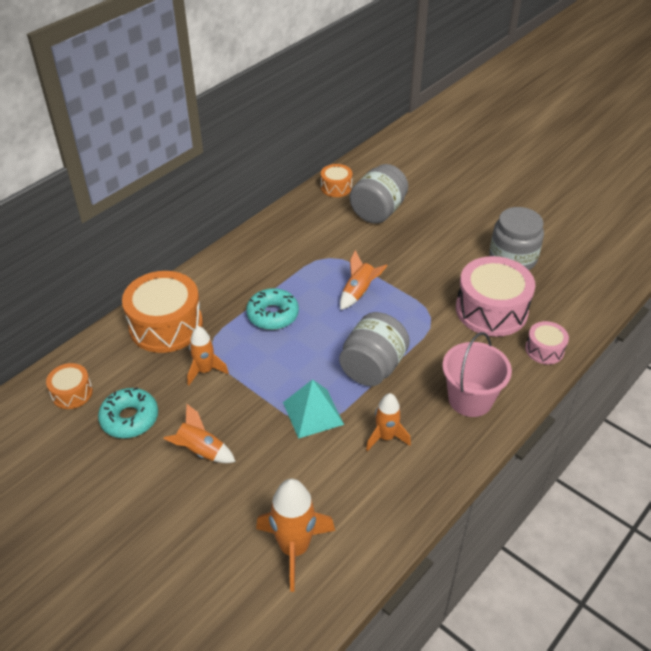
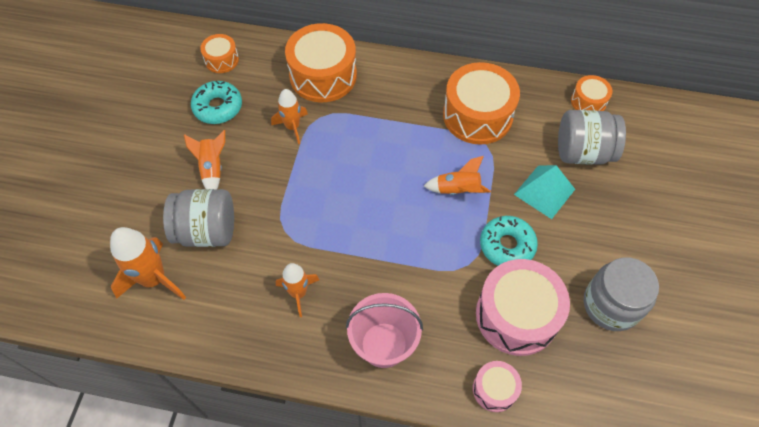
camera: 60 degrees right, 15 degrees up
turquoise donut [246,288,299,330] -> turquoise donut moved to [480,216,538,266]
turquoise pyramid [283,379,344,439] -> turquoise pyramid moved to [514,165,575,219]
grey jar [339,312,410,386] -> grey jar moved to [163,189,234,247]
none -> orange drum [443,62,520,145]

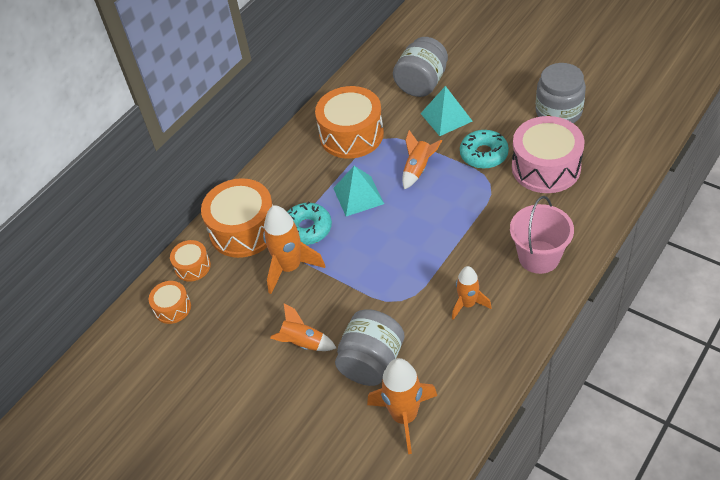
camera: 60 degrees left, 10 degrees down
turquoise donut [191,81,242,124] -> turquoise donut moved to [287,201,332,245]
orange rocket [271,89,308,144] -> orange rocket [263,205,325,294], size x1.59
pink drum [473,361,522,412] -> none
orange drum [571,75,613,111] -> orange drum moved to [170,240,211,282]
none -> turquoise pyramid [333,166,384,216]

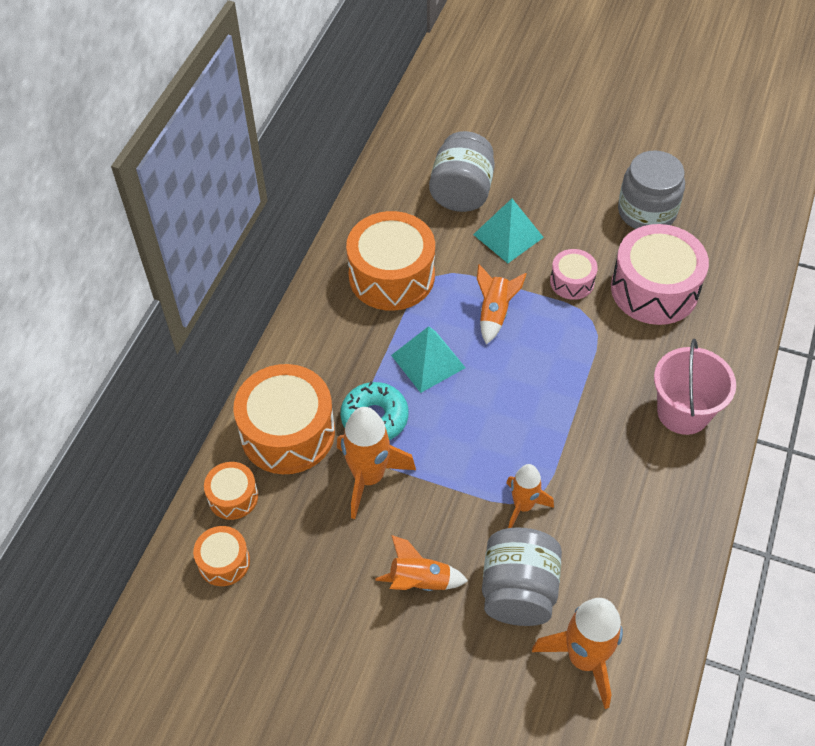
camera: 20 degrees left, 5 degrees up
orange rocket [452,266,492,320] -> orange rocket moved to [506,464,554,528]
turquoise donut [460,130,509,169] -> pink drum [550,249,598,300]

